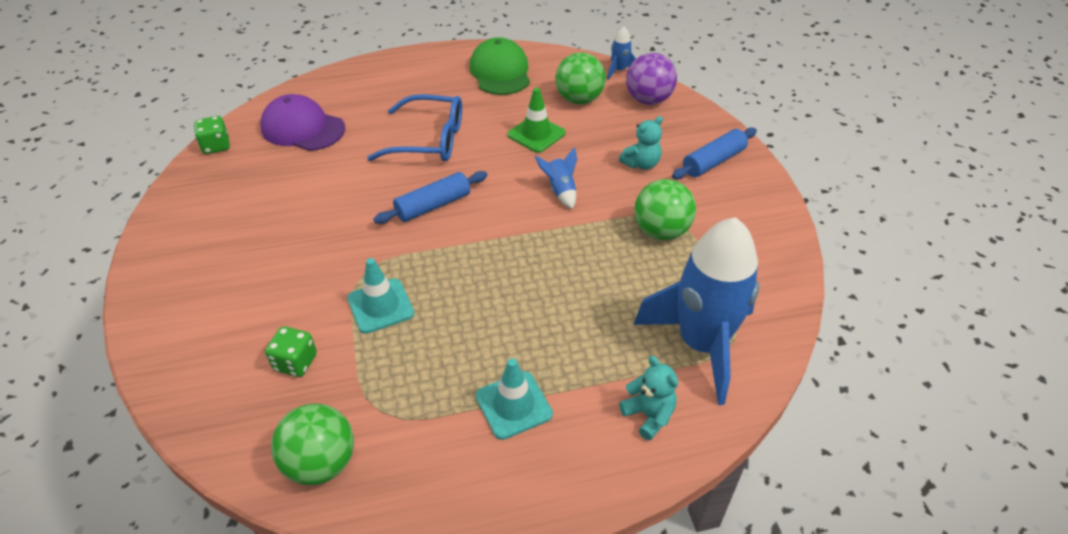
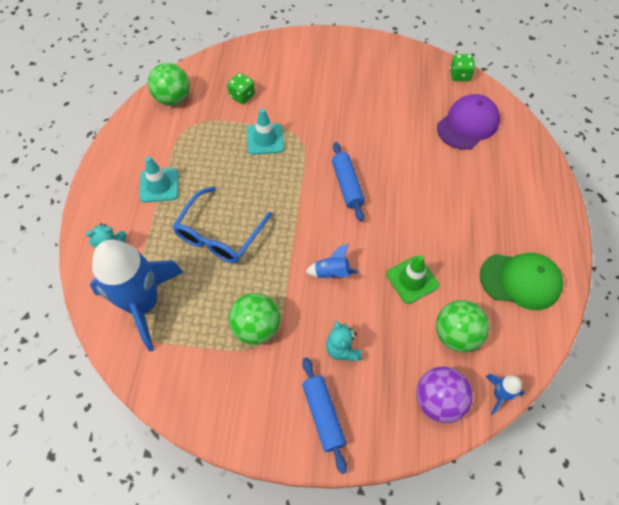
camera: 110 degrees right, 15 degrees up
blue glasses [367,94,462,161] -> blue glasses moved to [172,186,272,263]

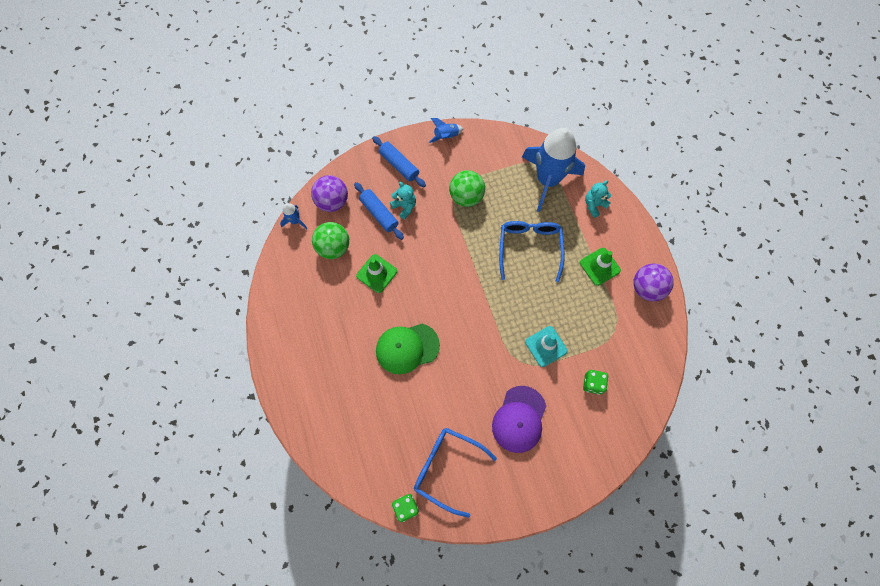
camera: 155 degrees right, 10 degrees up
turquoise traffic cone [139,156,178,203] -> green traffic cone [580,248,621,286]
green ball [148,63,190,106] -> none
blue rocket [306,243,359,279] -> blue rocket moved to [429,118,464,143]
blue rolling pin [332,142,365,222] -> blue rolling pin moved to [354,182,404,240]
purple cap [437,94,500,150] -> purple cap moved to [492,386,546,453]
green cap [480,253,563,310] -> green cap moved to [376,324,440,374]
none -> blue glasses [414,428,497,518]
none -> purple ball [634,264,674,302]

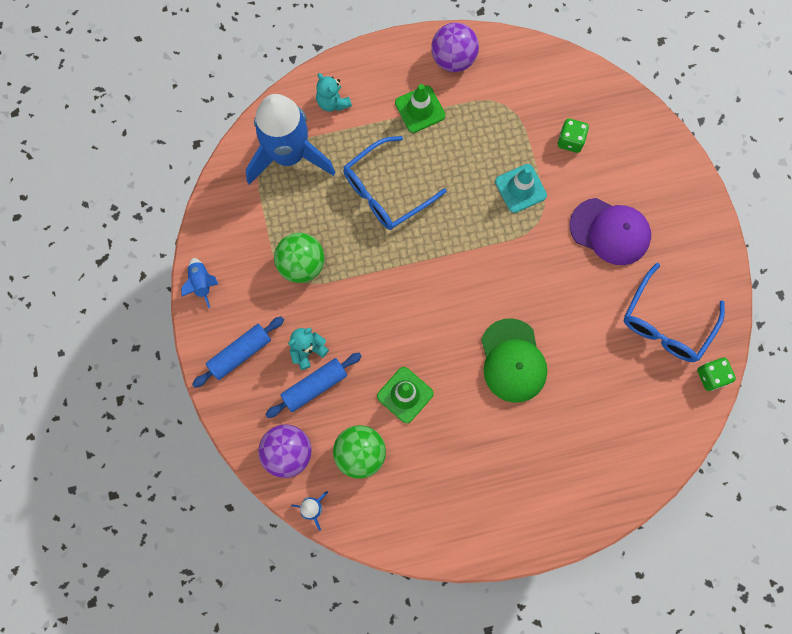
camera: 85 degrees left, 5 degrees up
blue glasses [499,221,564,282] -> blue glasses turned 45 degrees counterclockwise [343,136,447,230]

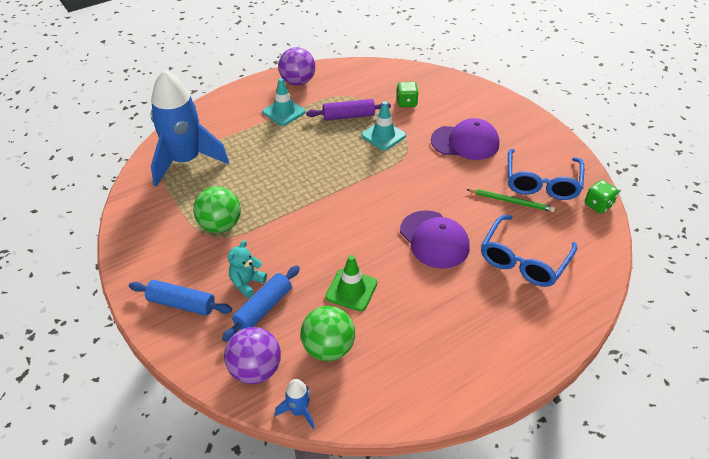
camera: 20 degrees left, 30 degrees down
blue rocket [181,258,218,308] -> none
blue rolling pin [192,316,284,388] -> blue rolling pin turned 75 degrees clockwise [129,280,232,316]
turquoise teddy bear [316,73,352,112] -> none
blue glasses [343,136,447,230] -> blue glasses moved to [481,215,577,287]
green traffic cone [395,84,445,133] -> turquoise traffic cone [263,78,306,126]
green cap [481,318,547,403] -> purple cap [400,210,470,269]
none -> purple rolling pin [306,99,391,121]
none -> green pencil [466,189,555,212]

